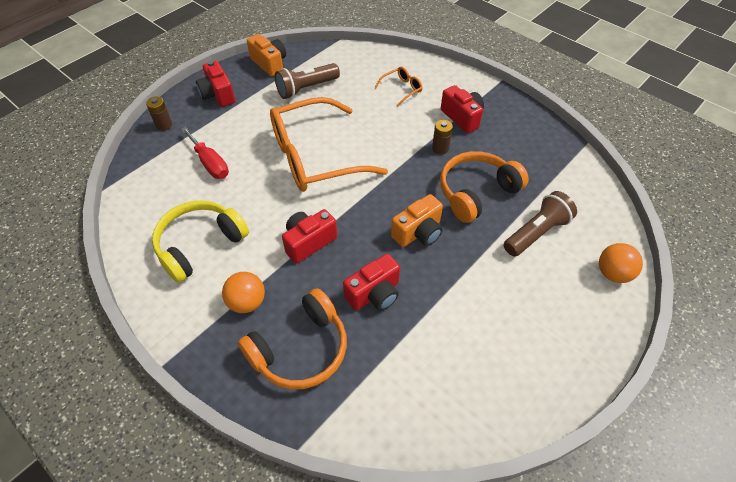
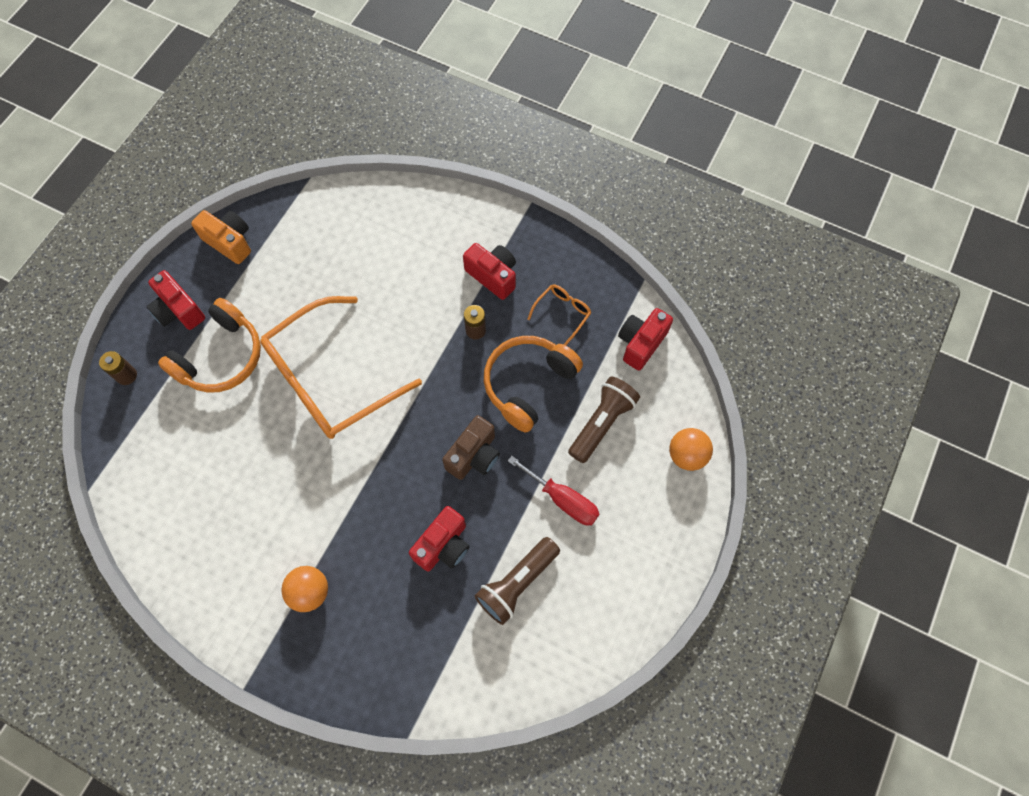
camera: 15 degrees left, 15 degrees up
yellow headphones [152,200,249,283] -> none
red screwdriver [181,127,229,179] -> red screwdriver moved to [508,456,599,525]
orange headphones [238,288,347,390] -> orange headphones moved to [158,298,261,393]
brown flashlight [275,63,340,99] -> brown flashlight moved to [474,537,560,625]
red camera [282,209,337,263] -> red camera moved to [618,308,673,371]
orange glasses [375,67,422,107] -> orange glasses moved to [527,284,591,345]
orange camera [391,194,443,247] -> brown camera [442,415,500,480]

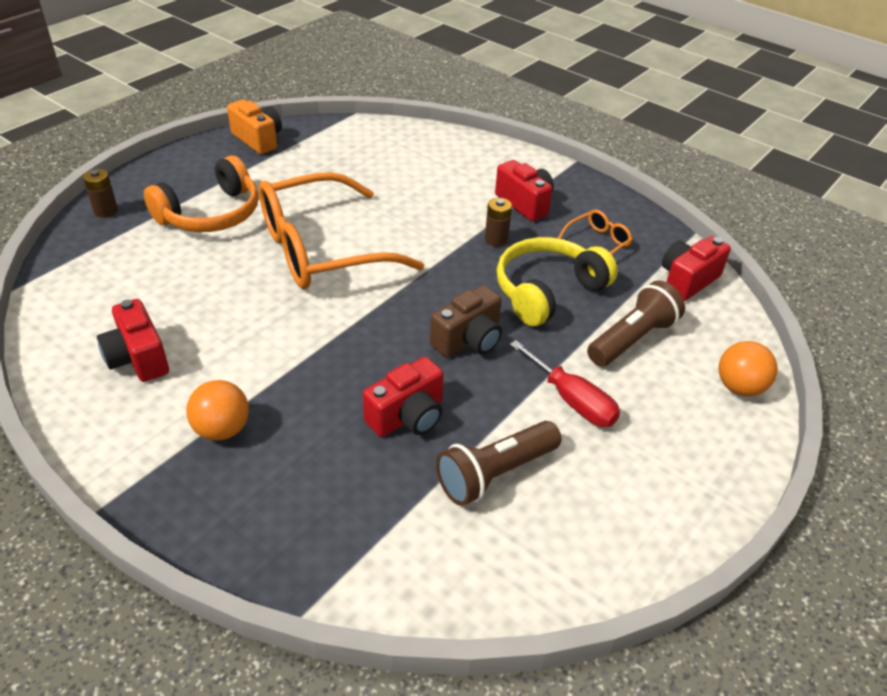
camera: 10 degrees right, 25 degrees down
red camera [147,270,205,330] -> red camera moved to [97,299,169,382]
orange headphones [484,336,583,433] -> yellow headphones [497,237,618,326]

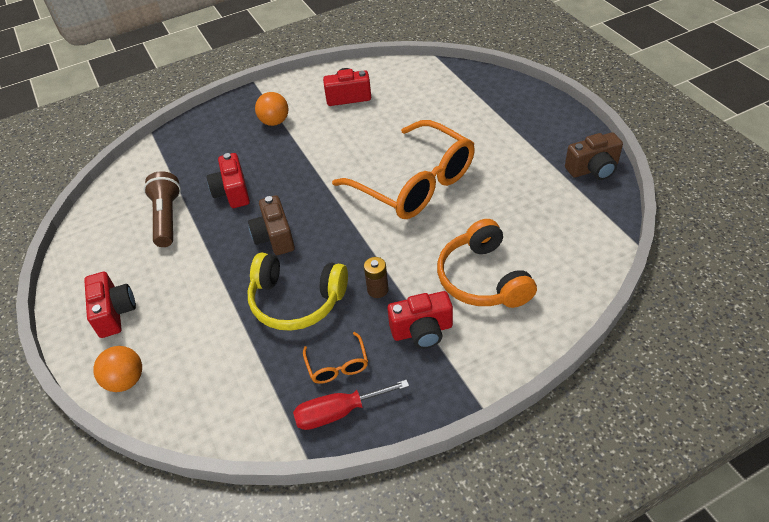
camera: 120 degrees right, 5 degrees up
brown battery [83,169,118,218] -> none
orange headphones [144,155,259,232] -> orange headphones moved to [437,219,537,308]
orange camera [227,100,282,154] -> brown camera [565,132,623,180]
orange glasses [259,172,424,289] -> orange glasses turned 135 degrees clockwise [332,120,475,219]
yellow headphones [497,237,618,326] -> yellow headphones turned 120 degrees clockwise [248,252,348,331]
red screwdriver [510,340,620,427] -> red screwdriver moved to [293,379,409,430]
brown flashlight [587,280,685,367] -> none
red camera [662,236,731,301] -> red camera moved to [84,272,136,338]

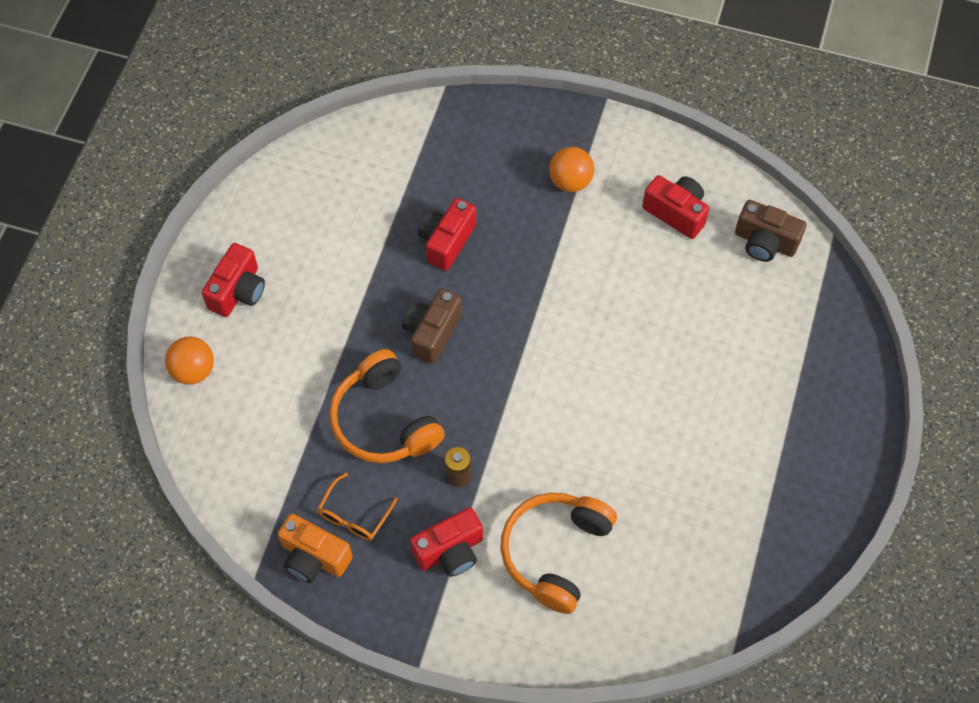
camera: 40 degrees right, 15 degrees up
brown flashlight [144,171,181,247] -> none
yellow headphones [248,252,348,331] -> orange headphones [329,349,445,463]
red screwdriver [293,379,409,430] -> orange camera [278,514,353,583]
orange glasses [332,120,475,219] -> none
red camera [387,291,453,349] -> red camera turned 60 degrees counterclockwise [410,507,483,577]
brown camera [565,132,623,180] -> brown camera moved to [735,200,807,262]

